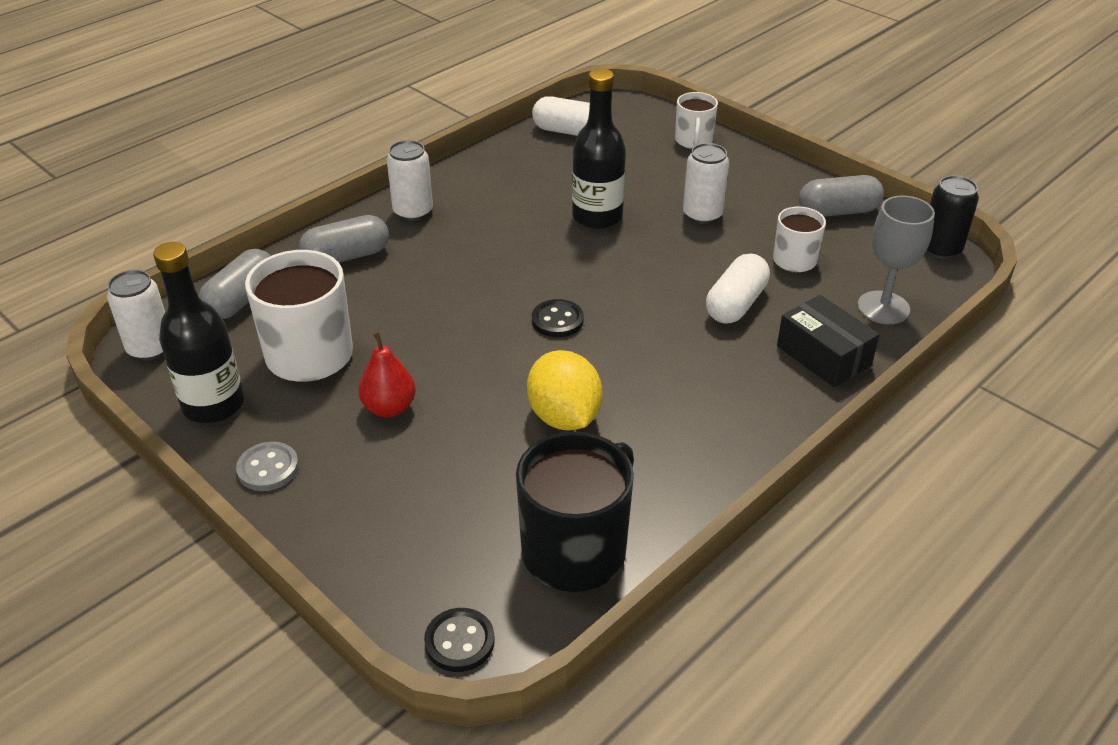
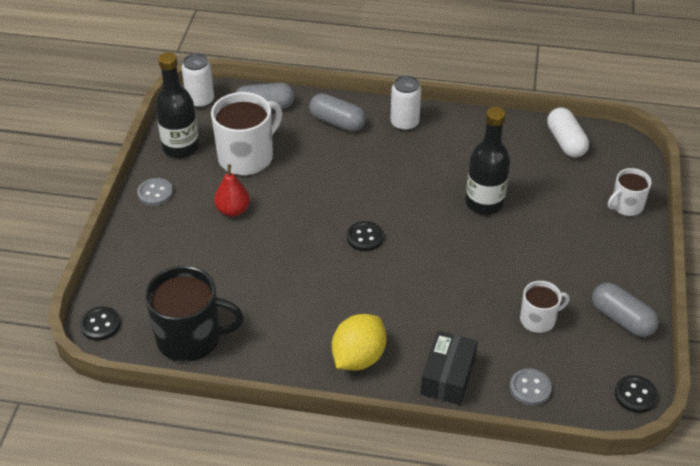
camera: 55 degrees right, 5 degrees up
yellow lemon [527,350,603,430] -> yellow lemon moved to [332,314,387,371]
white can [683,143,729,224] -> none
white capsule [706,254,770,324] -> none
grey goblet [857,196,935,324] -> grey button [510,368,552,406]
black can [926,175,979,259] -> black button [615,375,658,413]

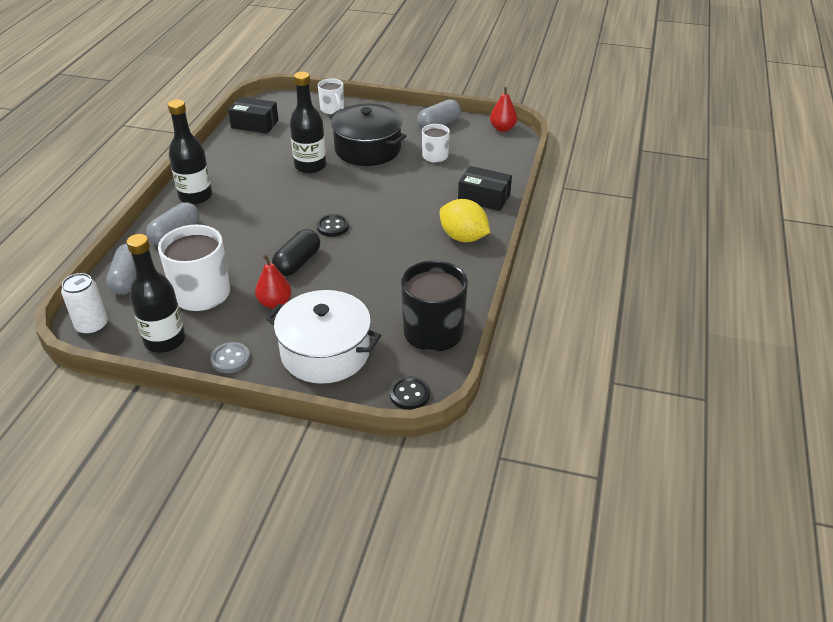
camera: 85 degrees left, 5 degrees down
white can [390,75,421,131] -> black bottle [168,99,212,205]
grey button [510,368,552,406] -> none
white capsule [547,107,589,158] -> black box [228,97,279,134]
black button [615,375,658,413] -> red pear [490,87,517,132]
none -> white pot [266,290,381,384]
none -> black capsule [272,229,320,276]
none -> black pot [329,104,406,166]

